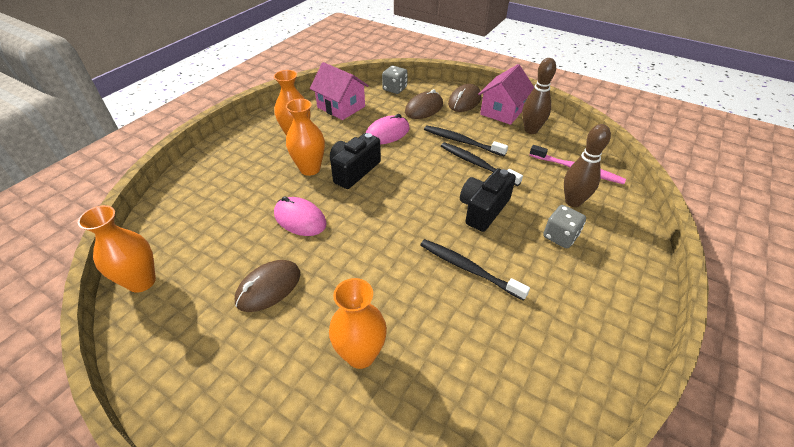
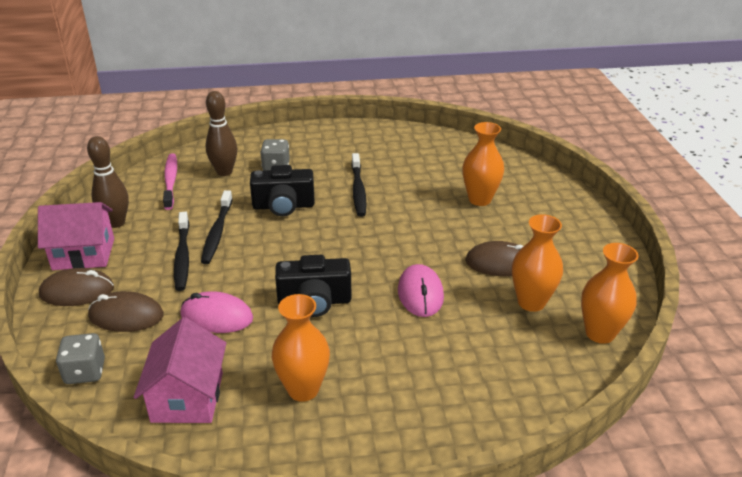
camera: 130 degrees left, 10 degrees down
orange vase [286,99,325,176] -> orange vase moved to [512,214,563,312]

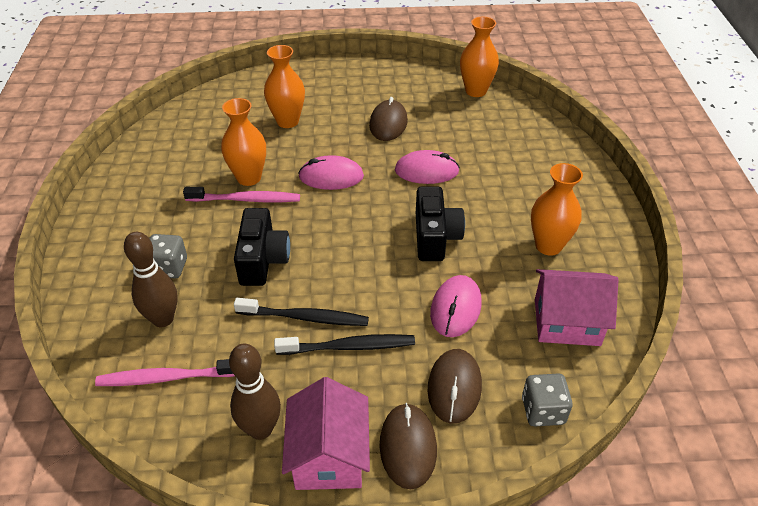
camera: 85 degrees left, 10 degrees up
black toothbrush [351,153,366,217] -> pink toothbrush [183,187,300,202]
orange vase [512,214,563,312] -> orange vase moved to [221,98,266,186]
none -> pink mouse [299,155,364,190]

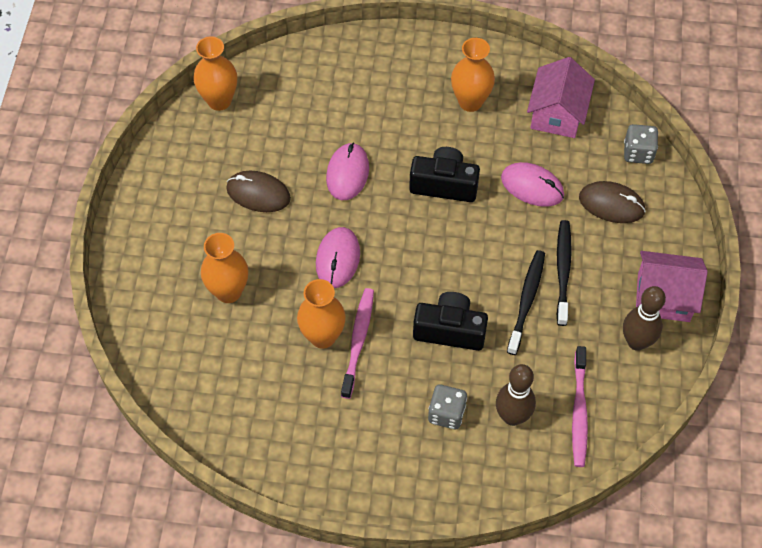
camera: 80 degrees left, 15 degrees up
brown mouse [379,403,437,489] -> none

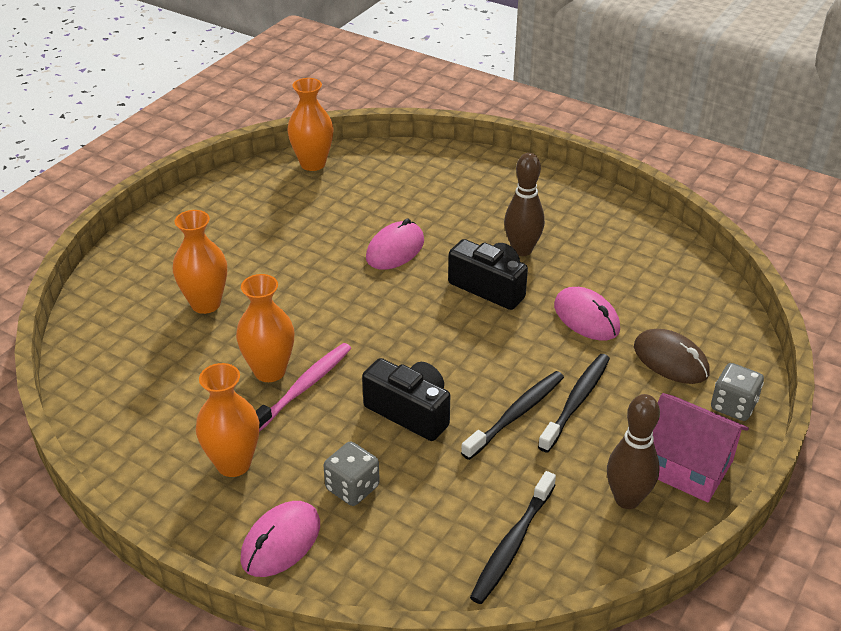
camera: 25 degrees right, 20 degrees down
brown mouse [226,171,291,212] -> none
pink mouse [316,227,360,288] -> pink mouse moved to [240,501,320,577]
orange vase [451,38,495,112] -> orange vase moved to [196,363,259,477]
brown bowling pin [496,364,536,426] -> brown bowling pin moved to [504,153,545,256]
pink house [527,57,595,138] -> none
pink toothbrush [572,346,588,467] -> black toothbrush [470,471,556,604]
grey dice [624,124,658,164] -> grey dice moved to [711,363,764,421]

